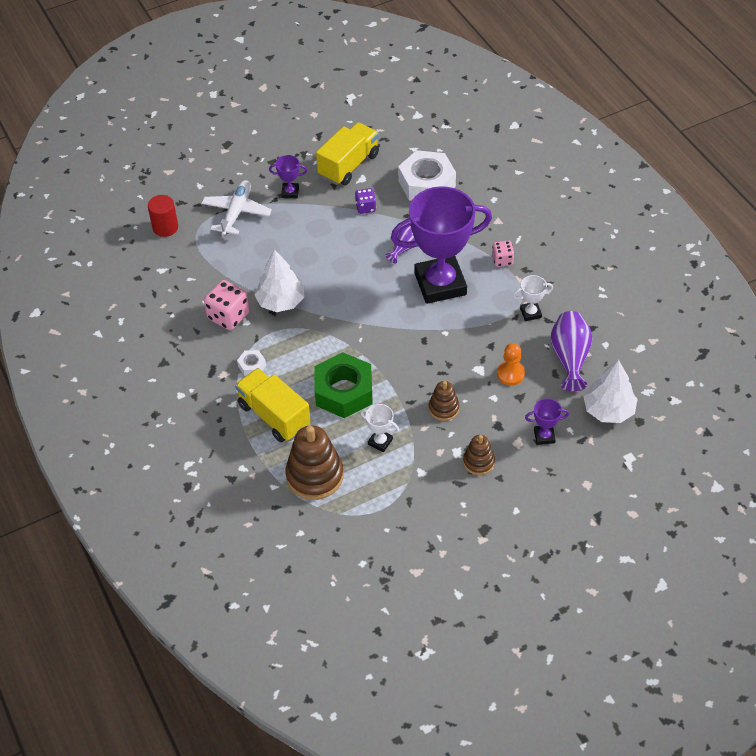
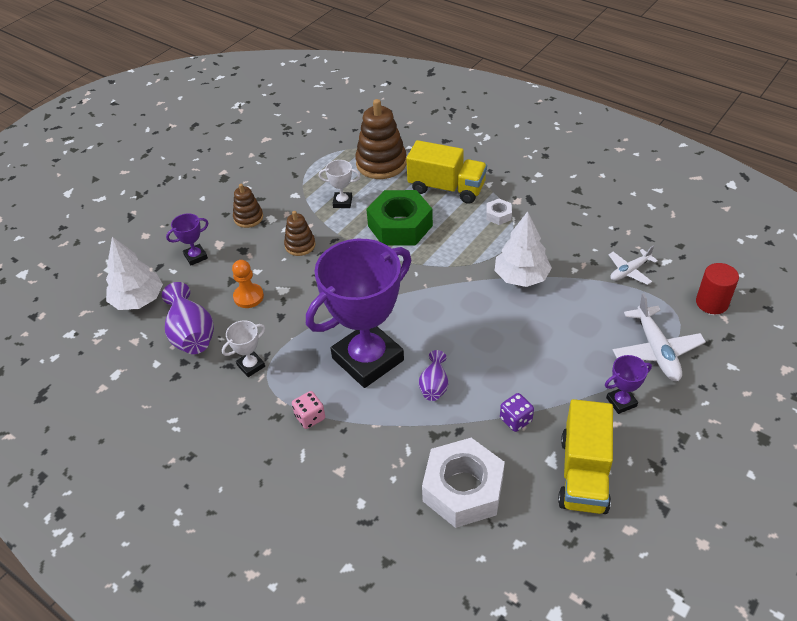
camera: 155 degrees right, 5 degrees down
pink dice [204,280,250,330] -> none
none -> white plane [608,246,658,285]

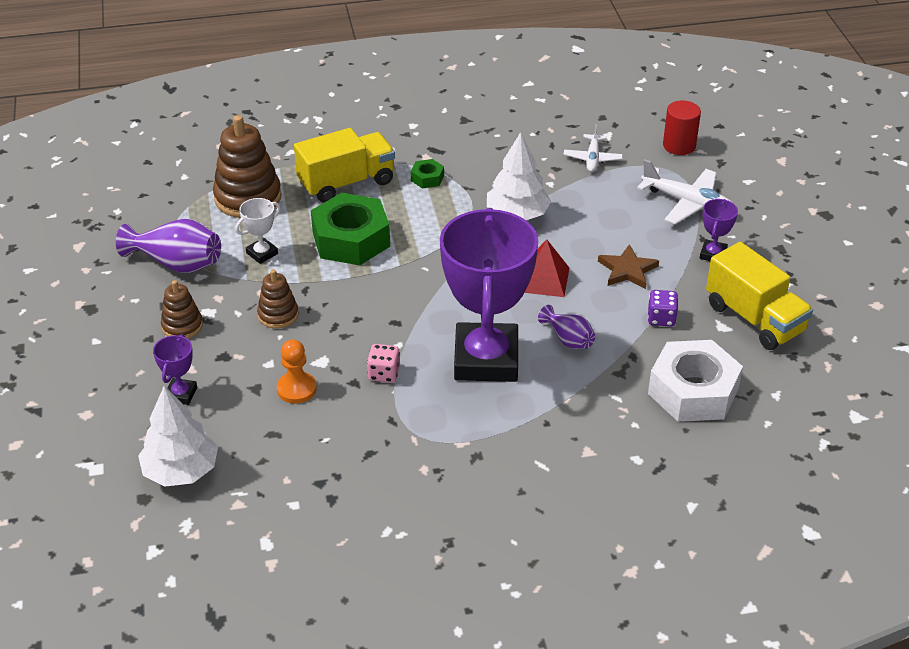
camera: 50 degrees left, 5 degrees down
purple vase [162,282,214,354] -> purple vase moved to [116,219,221,273]
white trophy [222,320,265,377] -> none
pink dice [292,391,325,429] -> pink dice moved to [367,344,400,383]
white nut [486,199,512,225] -> green nut [411,159,444,189]
none -> red pyramid [524,239,569,297]
none -> brown star [598,244,659,289]

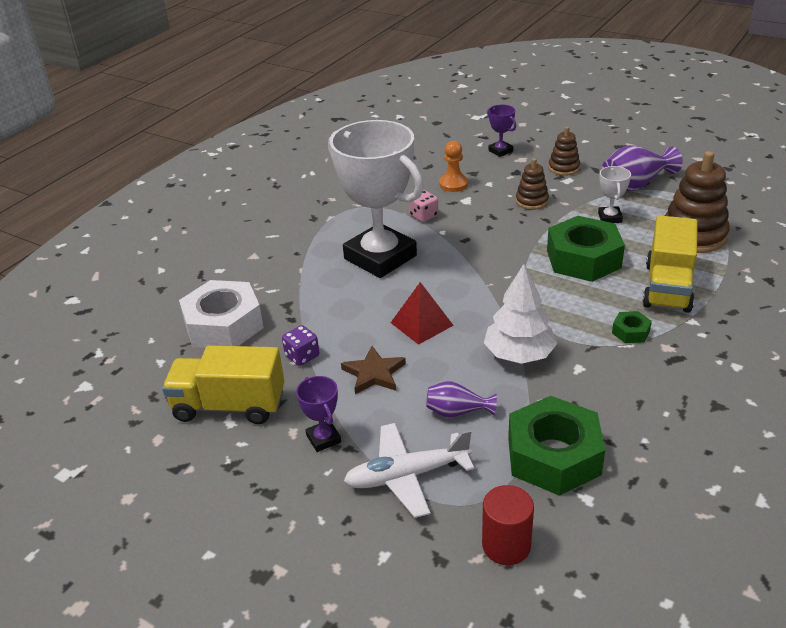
camera: 135 degrees right, 5 degrees down
white tree [138,386,218,487] -> none
purple trophy [440,208,538,382] -> white trophy [328,120,424,278]
purple vase [538,305,595,349] -> purple vase moved to [426,381,497,418]
white plane [564,124,623,172] -> green nut [508,396,605,496]

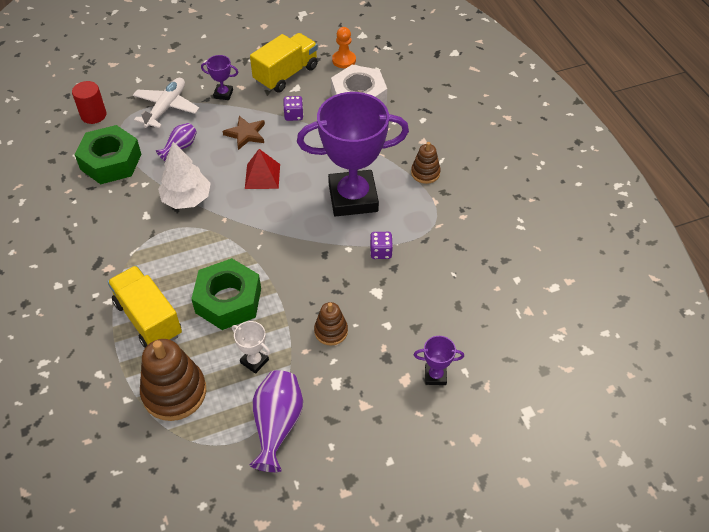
camera: 125 degrees right, 15 degrees up
white trophy [328,120,424,278] -> purple trophy [297,92,409,217]
pink dice [409,190,438,222] -> purple dice [370,232,393,259]
orange pawn [439,141,468,192] -> orange pawn moved to [332,27,356,68]
brown stacking toy [548,126,580,176] -> brown stacking toy moved to [411,142,441,184]
green nut [612,311,652,343] -> none

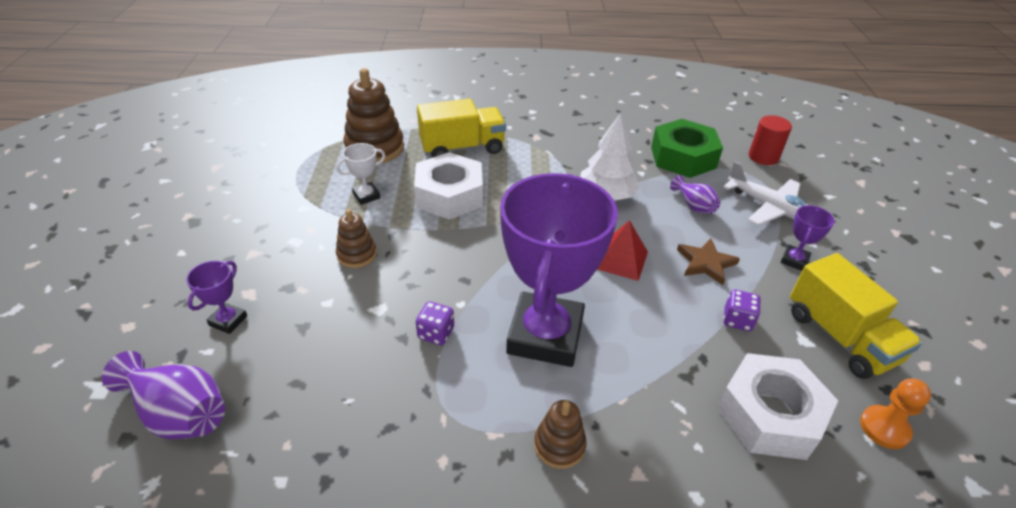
camera: 110 degrees right, 10 degrees down
green nut [191,258,261,330] -> white nut [414,152,483,220]
purple vase [250,370,303,472] -> purple vase moved to [102,351,225,439]

